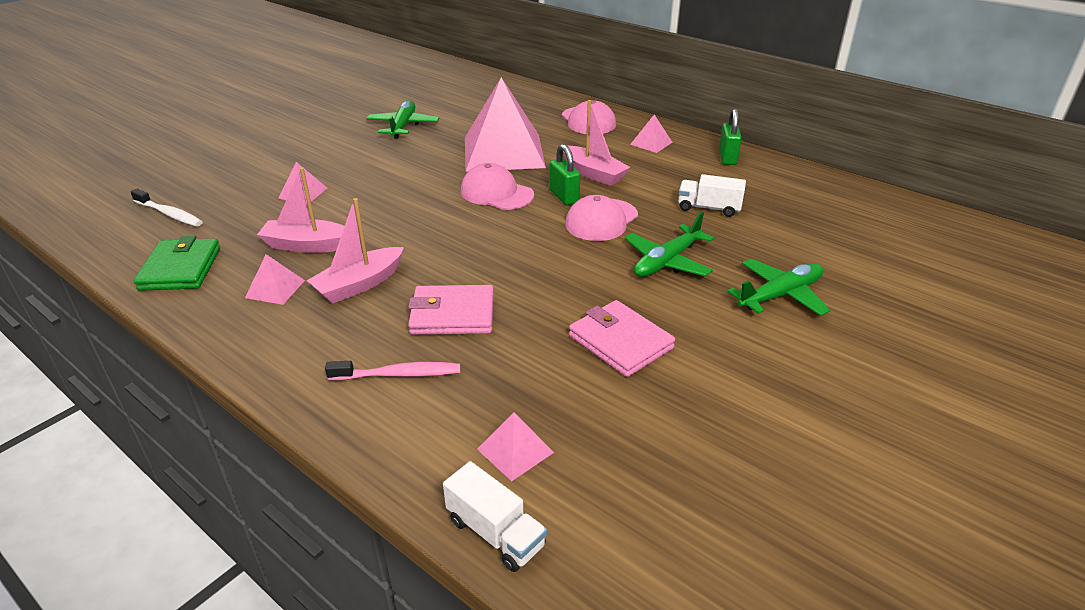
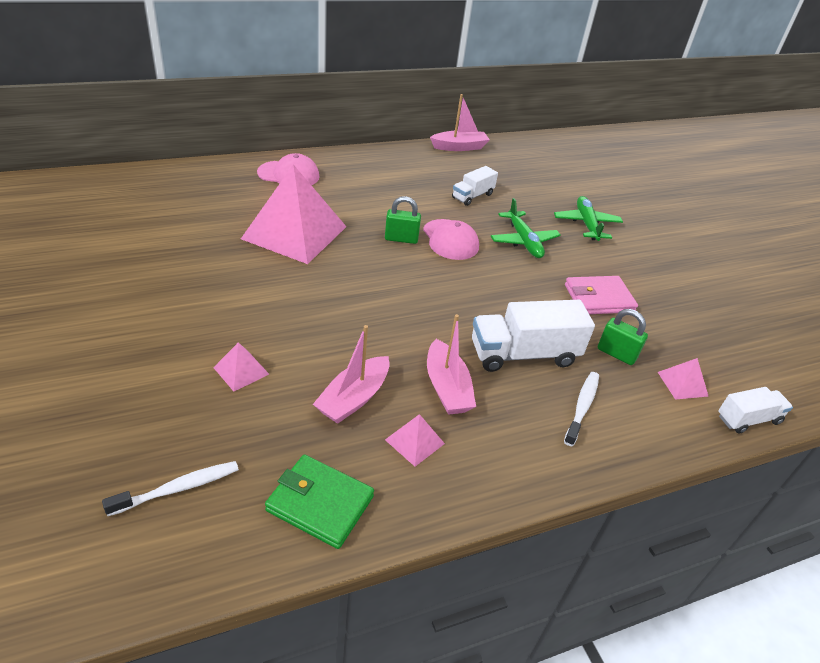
camera: 65 degrees left, 5 degrees up
pink toothbrush [325,361,460,381] -> white toothbrush [564,372,599,446]
green plane [366,100,440,139] -> none
pink wallet [408,285,494,335] -> white truck [472,300,595,372]
pink cap [460,163,534,210] -> none
pink boat [563,100,630,186] -> pink boat moved to [430,94,490,151]
pink pyramid [630,115,673,153] -> none
green padlock [719,108,742,165] -> green padlock moved to [598,309,648,365]

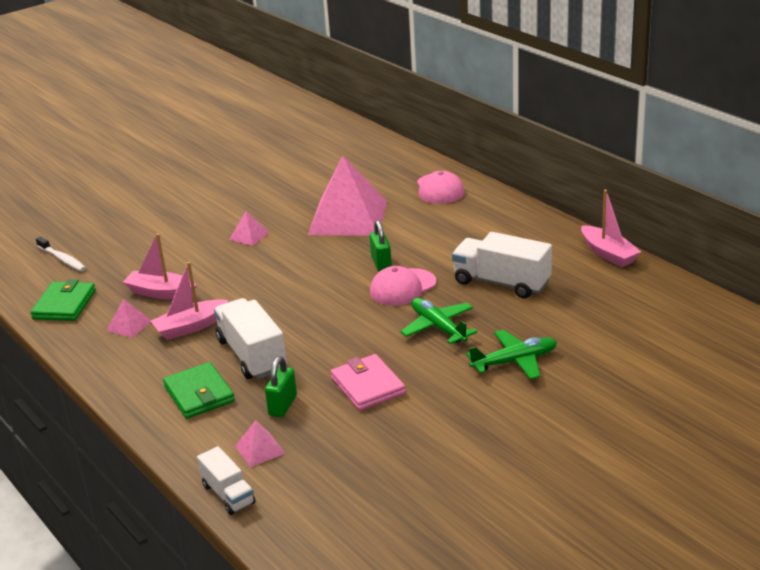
camera: 80 degrees right, 10 degrees down
pink pyramid [213,342,269,391] -> pink pyramid moved to [229,211,270,246]
white truck [452,166,498,206] -> white truck [452,232,552,298], size x1.71
green plane [491,198,561,258] -> green plane turned 90 degrees clockwise [400,298,477,344]
white toothbrush [564,372,599,446] -> green wallet [163,362,235,419]

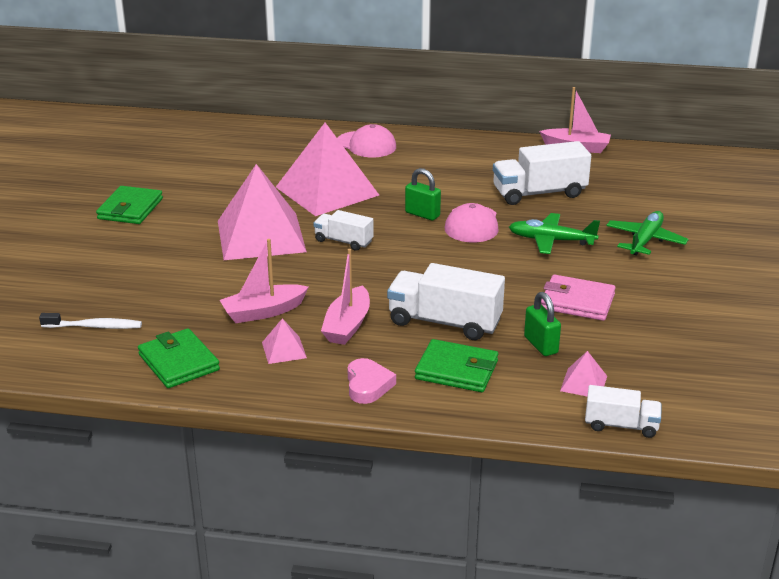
camera: 45 degrees left, 0 degrees up
pink pyramid [229,211,270,246] -> pink pyramid [218,164,307,260], size x2.44
none -> green wallet [96,186,163,224]
none -> white truck [313,210,374,251]
none -> pink heart [348,358,396,404]

